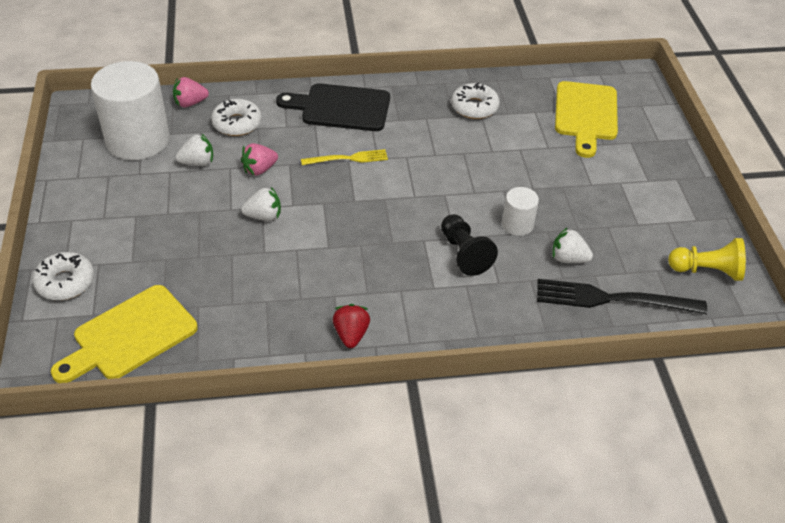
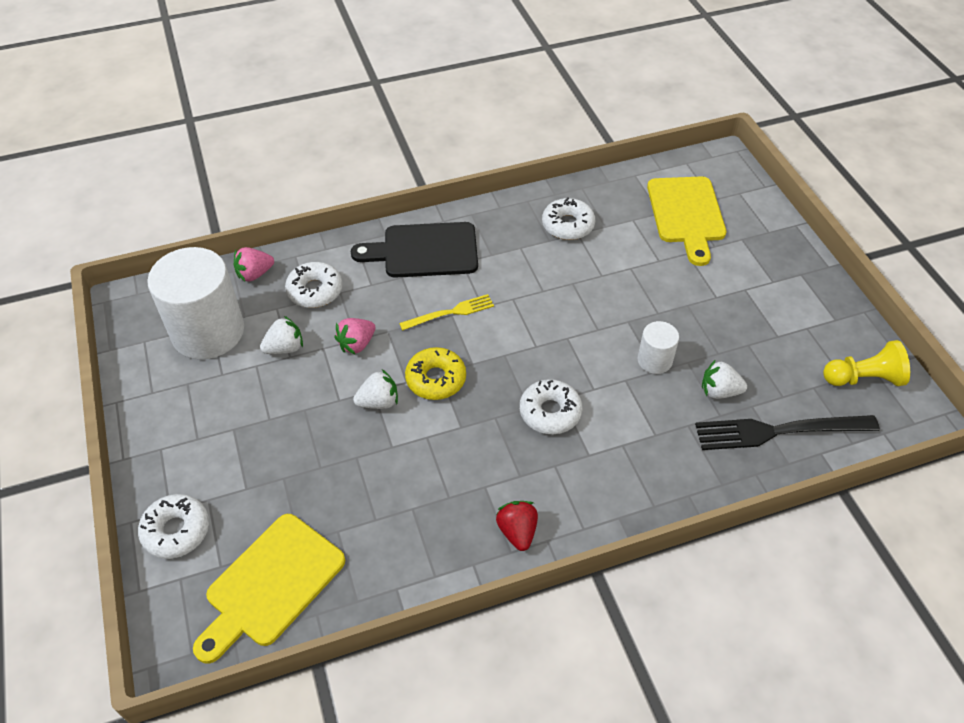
camera: 10 degrees left, 5 degrees up
black pawn [441,214,498,276] -> none
none -> yellow donut [405,347,466,400]
none -> white donut [520,379,582,434]

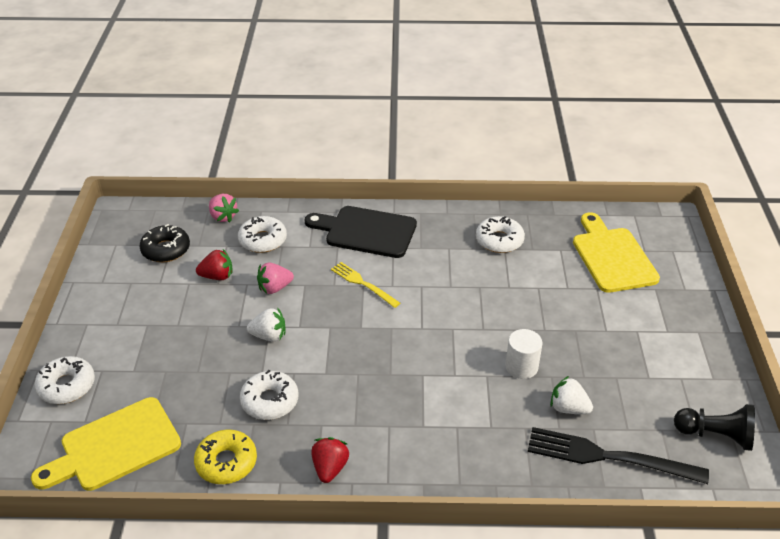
camera: 20 degrees right, 10 degrees down
white cylinder [147,247,244,359] -> black donut [139,224,190,262]
pink strawberry [234,247,274,282] -> pink strawberry turned 120 degrees counterclockwise [209,194,239,222]
white strawberry [260,316,303,354] -> red strawberry [196,249,232,280]
yellow fork [399,294,494,331] -> yellow fork turned 135 degrees counterclockwise [331,262,400,308]
yellow donut [405,347,466,400] -> yellow donut moved to [194,430,257,484]
white donut [520,379,582,434] -> white donut moved to [240,370,299,420]
yellow cutting board [647,176,726,266] -> yellow cutting board turned 150 degrees clockwise [573,212,660,293]
yellow pawn [823,340,910,386] -> black pawn [674,404,755,451]

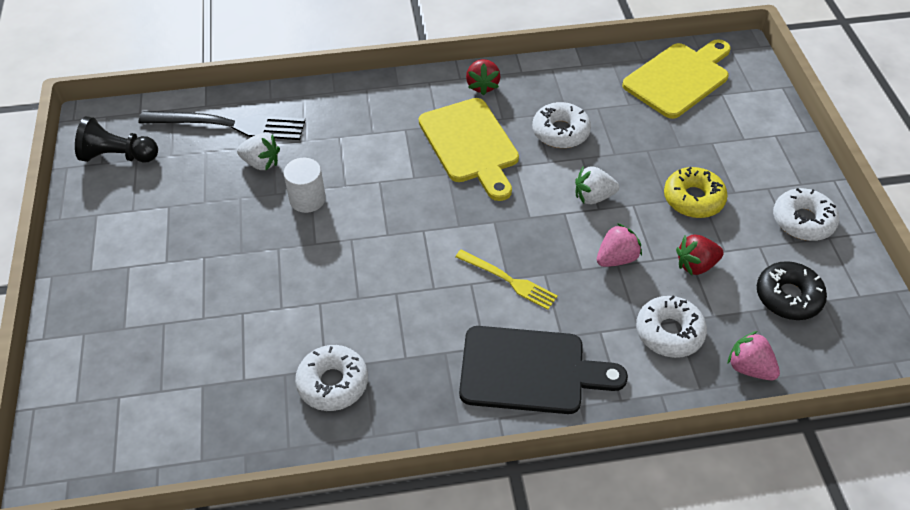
camera: 170 degrees right, 10 degrees up
white donut [35,356,95,404] -> white donut moved to [773,188,839,241]
yellow donut [194,430,257,484] -> yellow donut moved to [664,167,728,218]
yellow cutting board [573,212,660,293] -> yellow cutting board moved to [419,98,519,201]

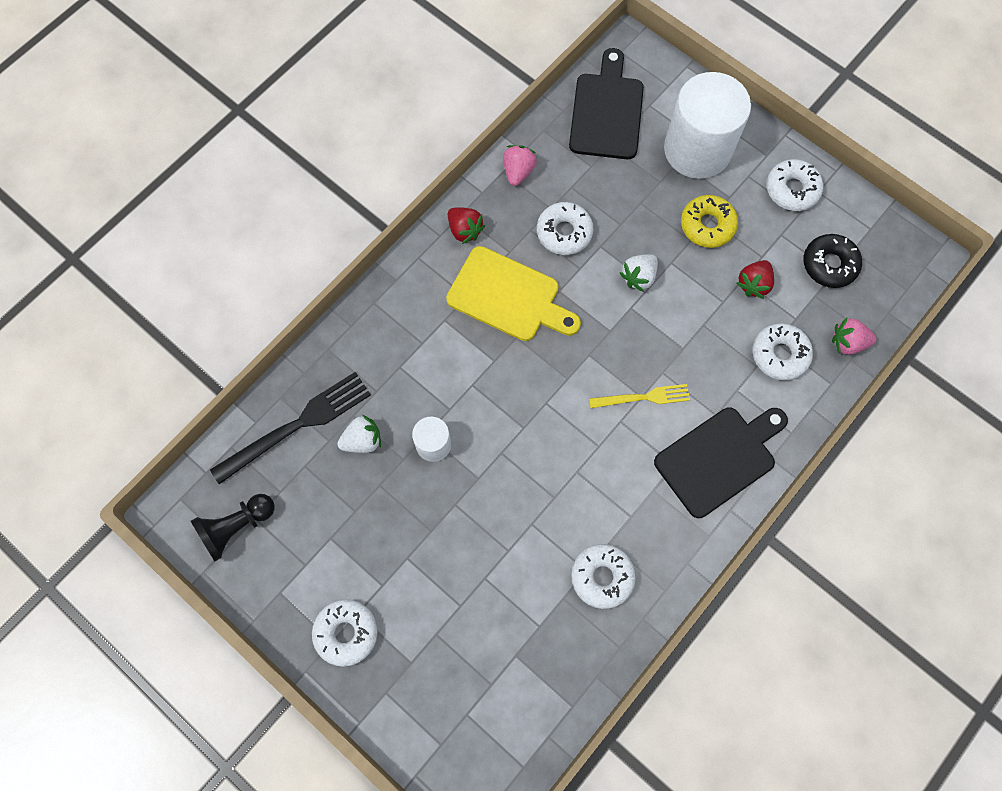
camera: 40 degrees left, 20 degrees up
pink strawberry [597,223,642,267] -> pink strawberry moved to [503,145,537,186]
yellow cutting board [622,39,731,119] -> black cutting board [569,48,644,159]
none -> white donut [312,599,378,667]
none -> white cylinder [664,72,751,179]

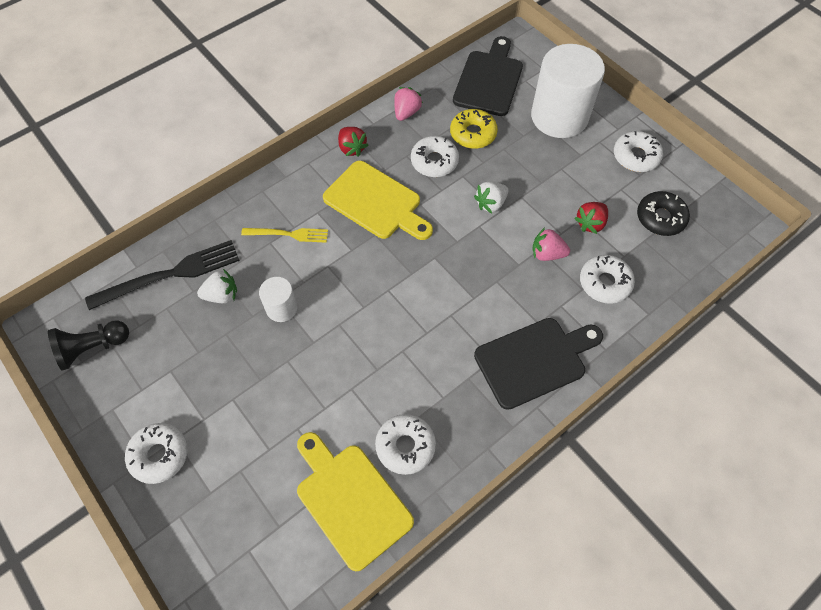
camera: 10 degrees right, 10 degrees down
yellow fork [589,384,690,408] -> yellow fork moved to [241,228,328,243]
yellow donut [681,195,738,248] -> yellow donut moved to [450,109,498,149]
pink strawberry [832,318,876,355] -> pink strawberry moved to [532,228,570,261]
none -> yellow cutting board [297,432,414,571]

